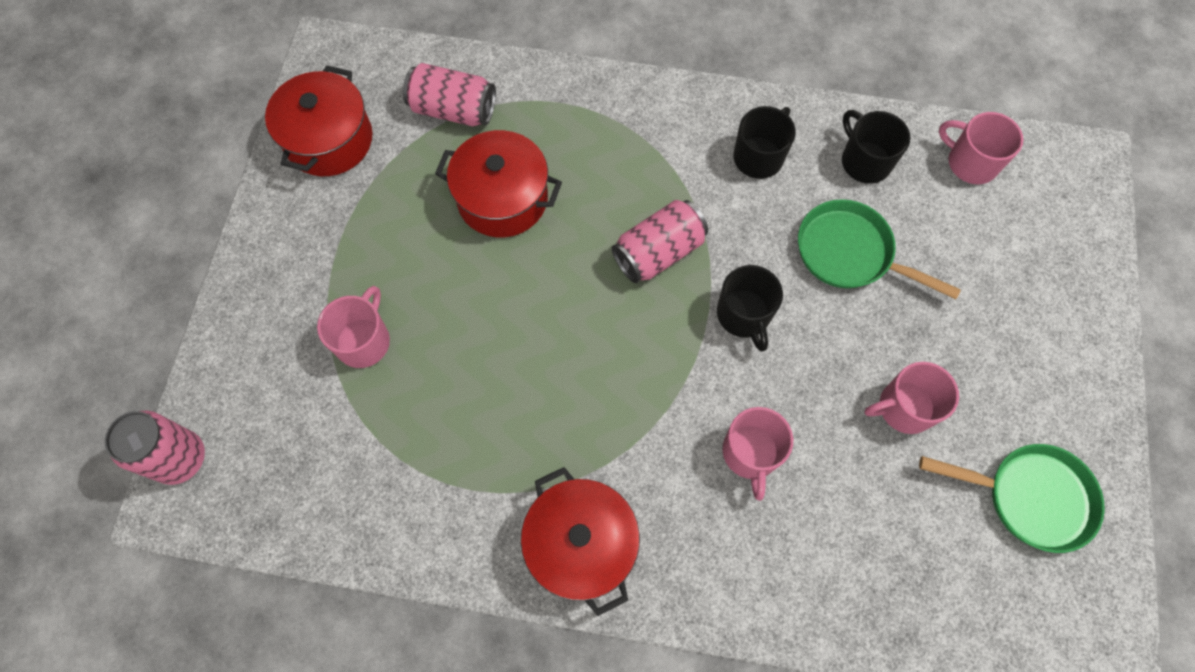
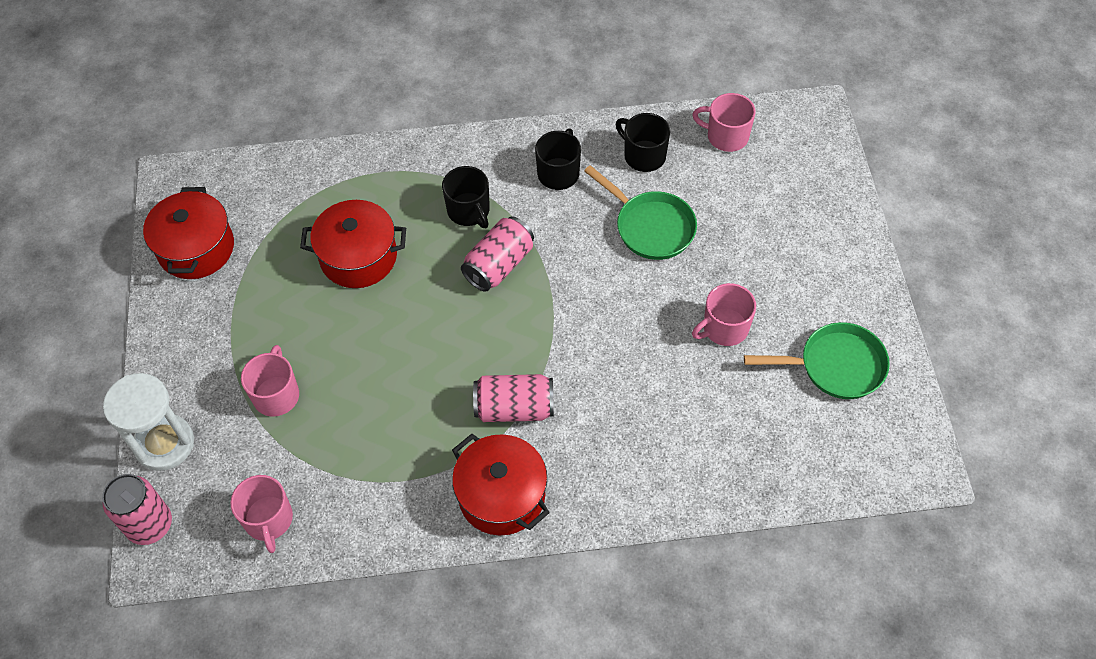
camera: 15 degrees left, 10 degrees down
pink can [403,63,496,126] -> pink can moved to [473,374,554,422]
black mug [717,265,783,352] -> black mug moved to [442,166,490,228]
pink mug [722,407,793,501] -> pink mug moved to [231,475,293,553]
green pan [798,199,961,299] -> green pan turned 150 degrees counterclockwise [584,165,697,260]
none -> white hourglass [103,373,194,471]

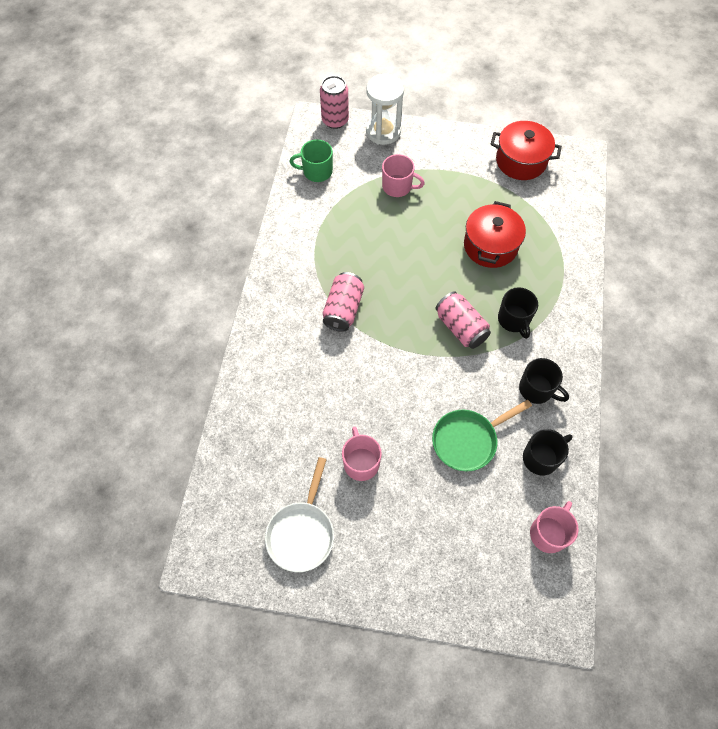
camera: 105 degrees right, 5 degrees up
pink mug [231,475,293,553] -> green mug [290,139,333,182]
black mug [442,166,490,228] -> black mug turned 90 degrees counterclockwise [498,287,538,339]
red pot [452,434,550,535] -> none
green pan [744,322,890,399] -> white pan [265,457,334,572]

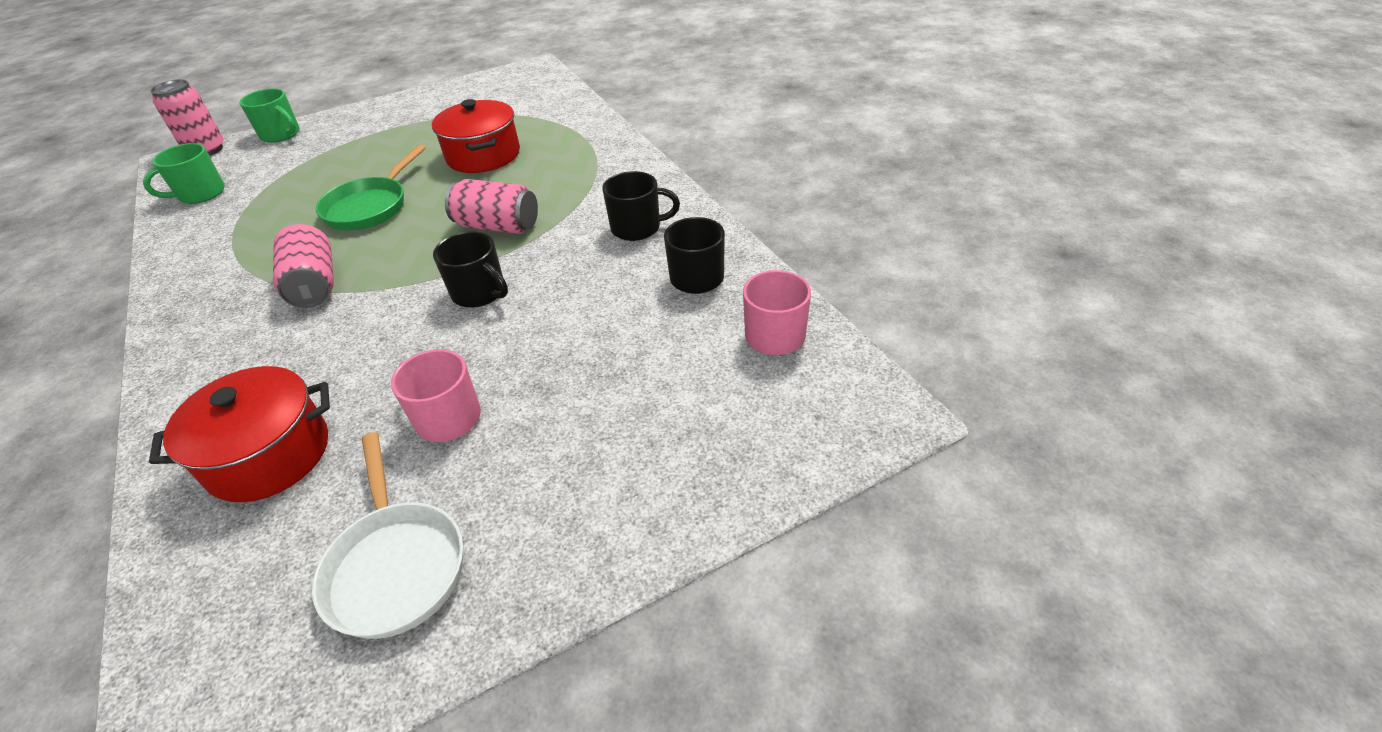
camera: 35 degrees left, 20 degrees down
white hourglass [366,74,404,145] -> green mug [239,88,300,143]
pink mug [382,154,425,197] -> none
green pan [432,399,532,472] -> green pan moved to [316,144,426,230]
red pot [491,121,562,180] -> red pot moved to [149,366,330,502]
black mug [498,287,538,339] -> black mug moved to [433,231,508,308]

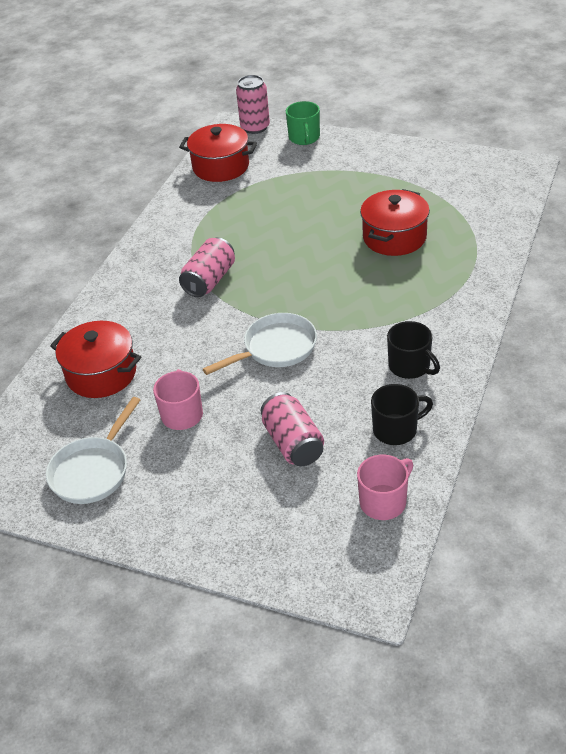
camera: 50 degrees right, 0 degrees up
green mug [143,143,225,204] -> red pot [179,124,257,182]
green pan [316,144,426,230] -> none
black mug [433,231,508,308] -> white pan [203,313,317,375]
pink can [445,179,538,234] -> pink can moved to [261,392,324,466]

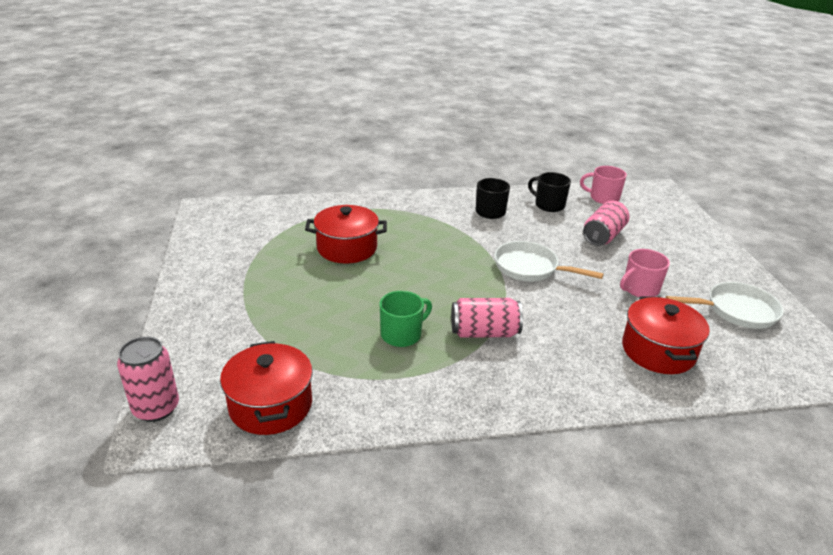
camera: 125 degrees left, 10 degrees down
green mug [286,101,320,145] -> green mug moved to [380,291,432,347]

